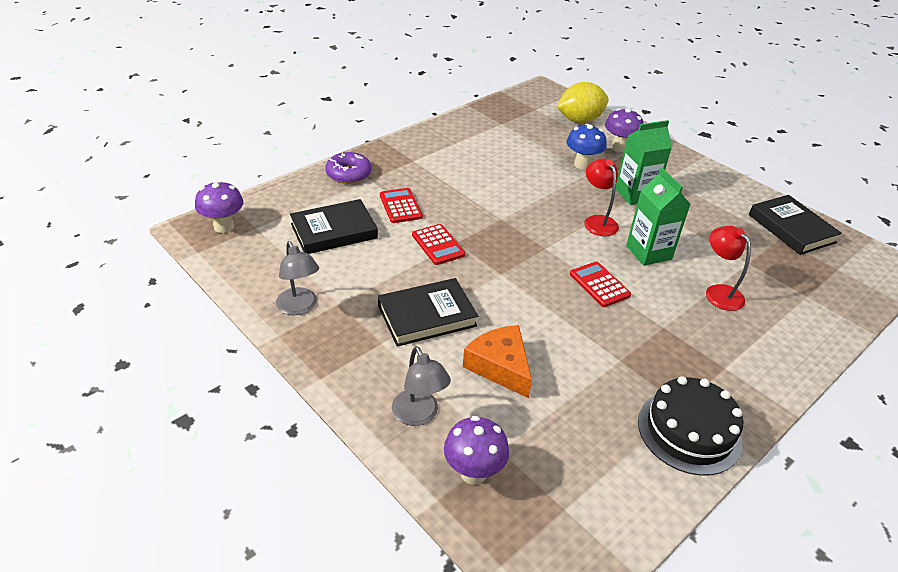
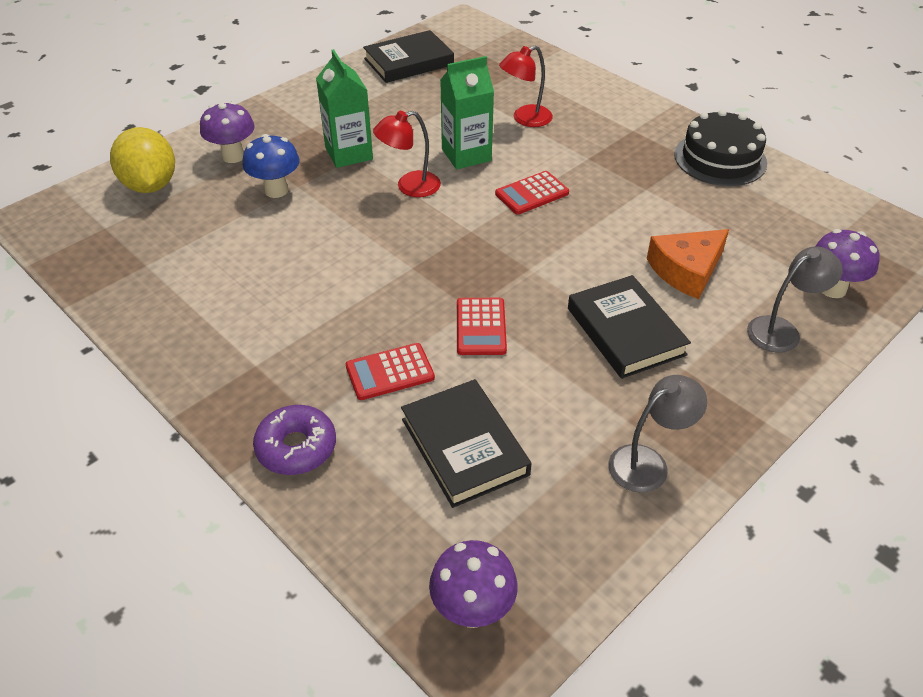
camera: 90 degrees left, 5 degrees up
red calculator [412,224,465,265] -> red calculator turned 120 degrees clockwise [457,298,507,355]

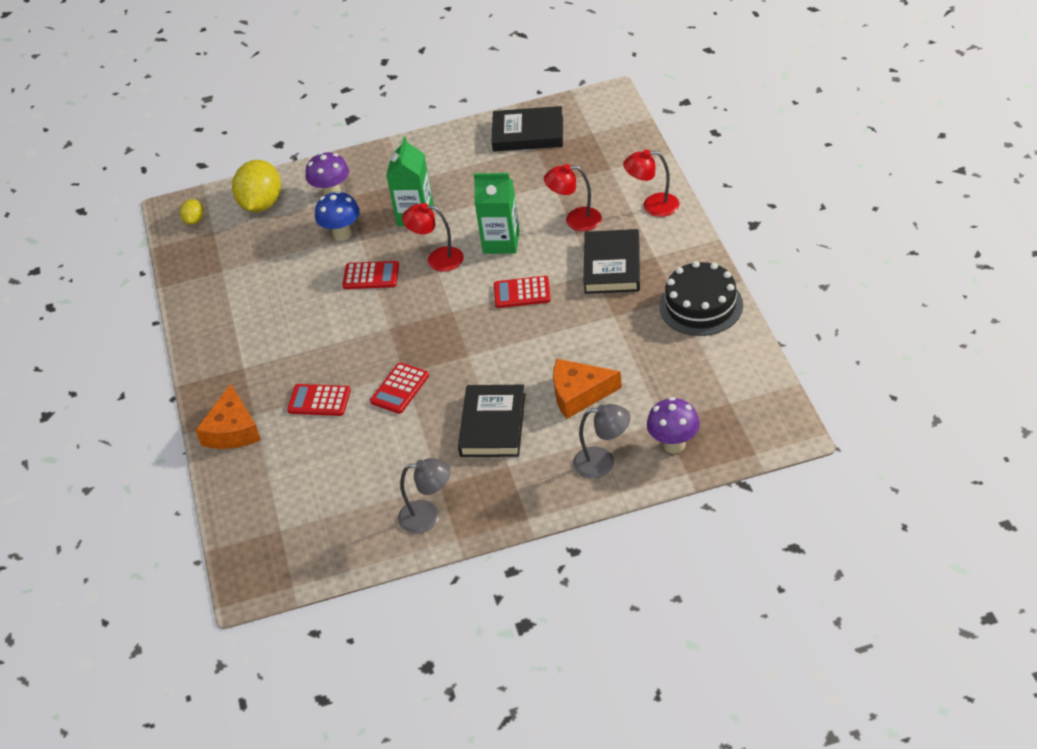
camera: 35 degrees right, 0 degrees up
purple donut [253,405,336,475] -> orange cheese [195,384,261,449]
black book [401,379,531,508] -> black book moved to [584,229,640,294]
purple mushroom [429,540,518,628] -> none
none -> yellow lemon [180,199,204,225]
none -> red calculator [342,261,399,289]
none -> red lamp [623,150,679,217]

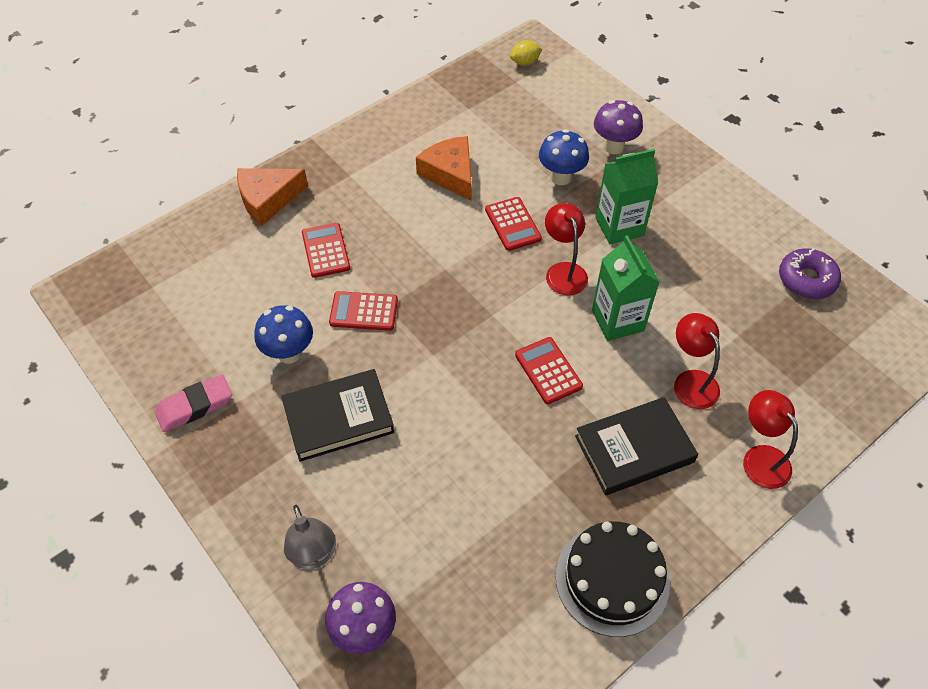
camera: 60 degrees right, 10 degrees up
yellow lemon [232,160,281,212] -> none
grey lamp [398,458,451,533] -> pink eraser [155,374,232,432]
black book [492,106,563,152] -> purple donut [779,248,841,299]
orange cheese [553,359,622,419] -> orange cheese moved to [416,136,472,201]
none -> blue mushroom [254,305,313,364]

